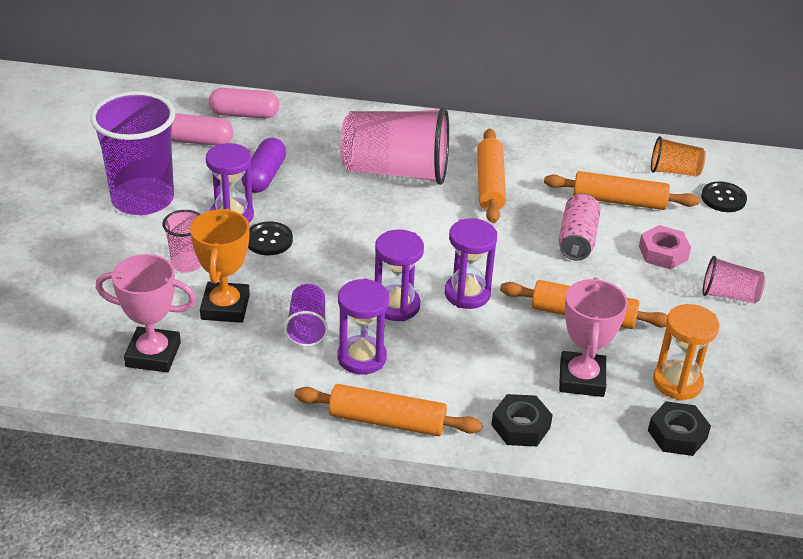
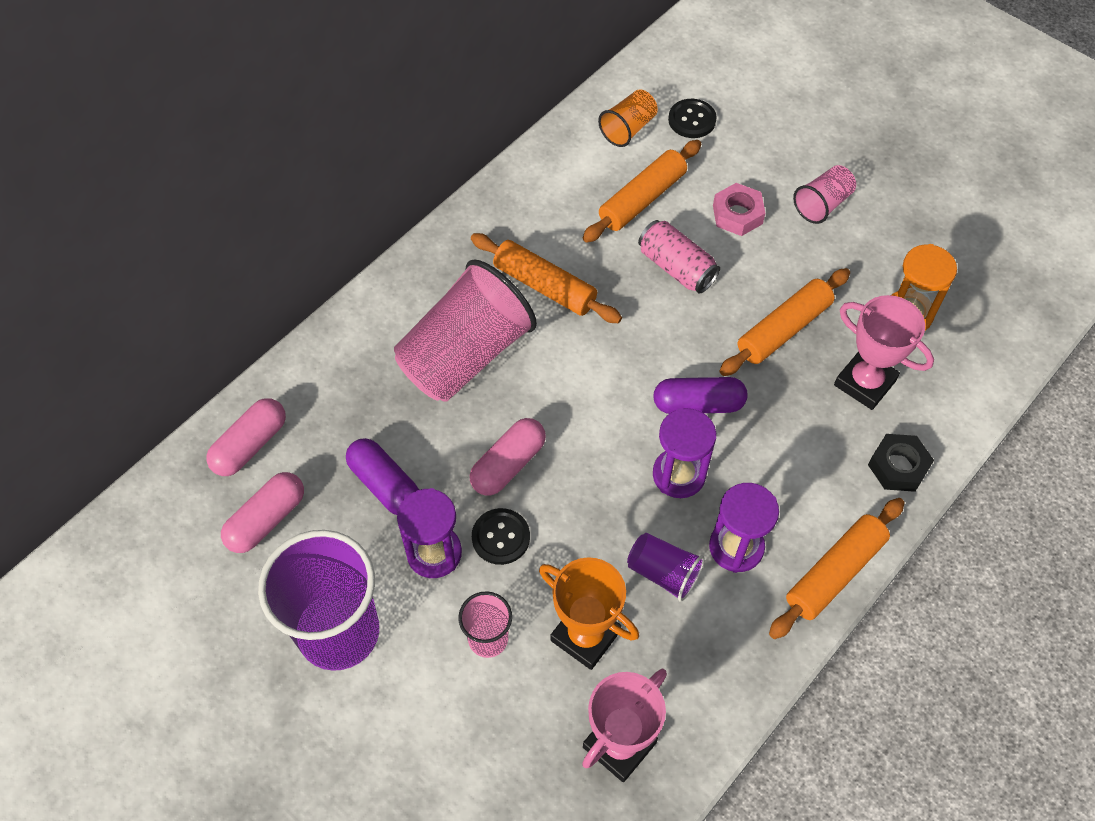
camera: 55 degrees left, 20 degrees up
purple hourglass [445,218,497,309] -> purple capsule [653,377,747,414]
black nut [648,401,711,456] -> none
none -> pink capsule [470,418,546,496]

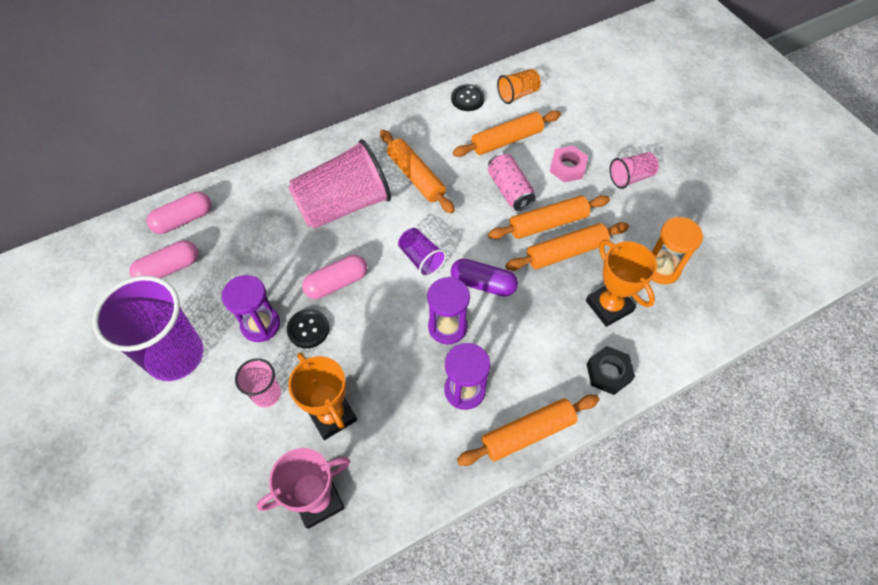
camera: 20 degrees right, 0 degrees up
purple capsule [346,438,419,515] -> none
purple cup [627,533,705,602] -> purple cup moved to [398,228,446,277]
black button [668,99,717,138] -> black button moved to [451,84,485,111]
pink trophy [834,295,934,410] -> orange trophy [586,240,657,327]
none -> orange rolling pin [488,195,610,240]

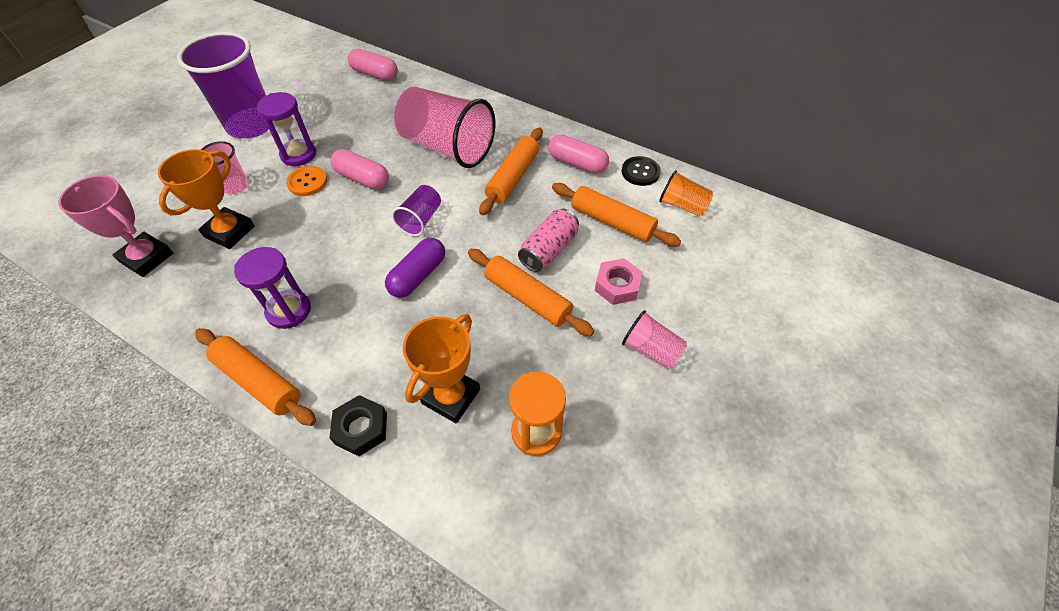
camera: 60 degrees right, 5 degrees down
pink capsule [129,240,198,278] -> pink capsule moved to [548,135,609,174]
black button [287,309,329,348] -> orange button [286,166,328,196]
purple hourglass [427,277,470,344] -> none
purple capsule [451,259,518,297] -> purple capsule turned 45 degrees clockwise [385,238,445,298]
orange rolling pin [505,222,629,271] -> none

